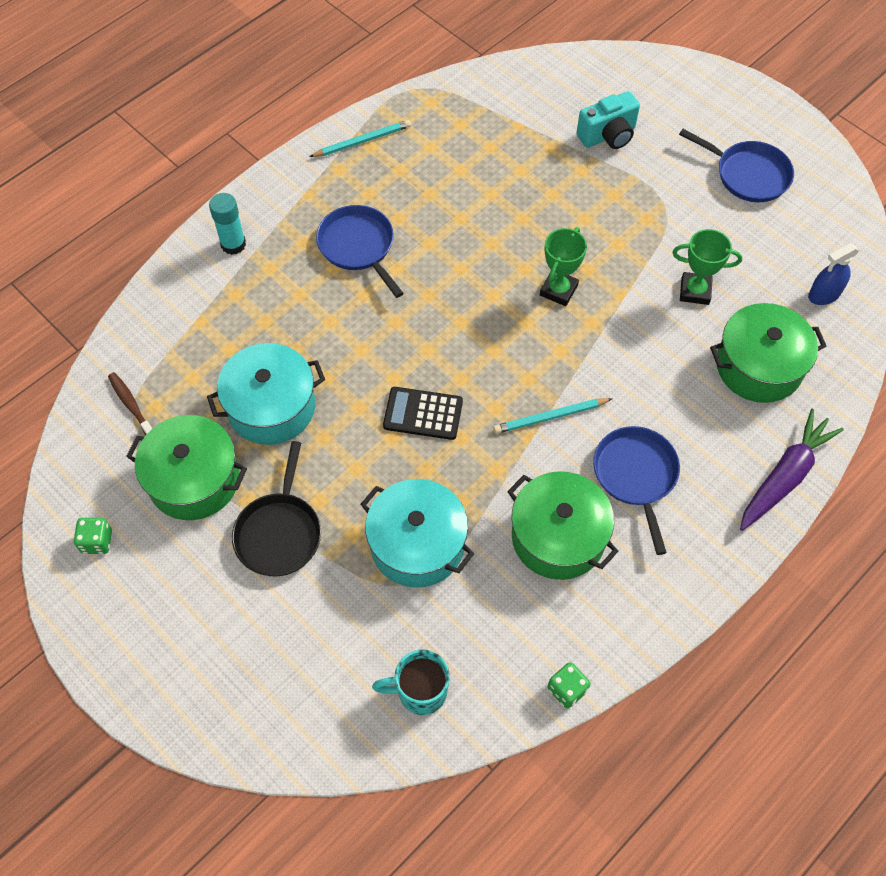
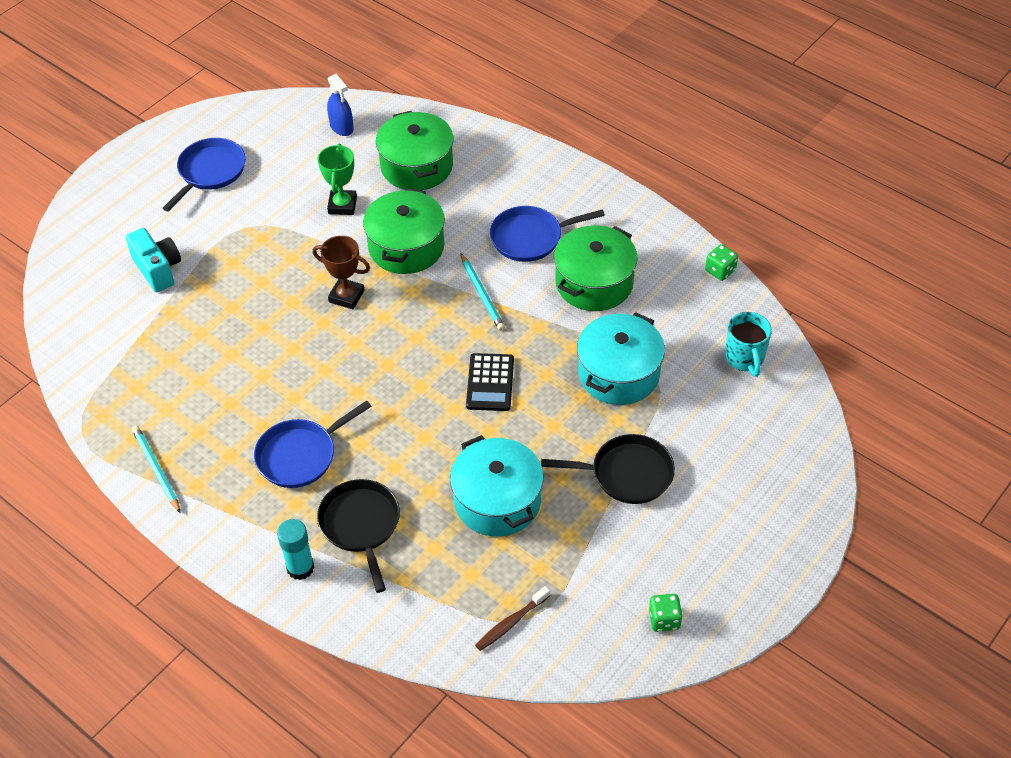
camera: 95 degrees left, 10 degrees down
green pot [126,415,247,520] -> green pot moved to [363,188,445,274]
green trophy [540,227,587,306] -> brown trophy [312,236,370,309]
purple carrot [740,409,844,531] -> none
none -> black pan [317,479,400,593]

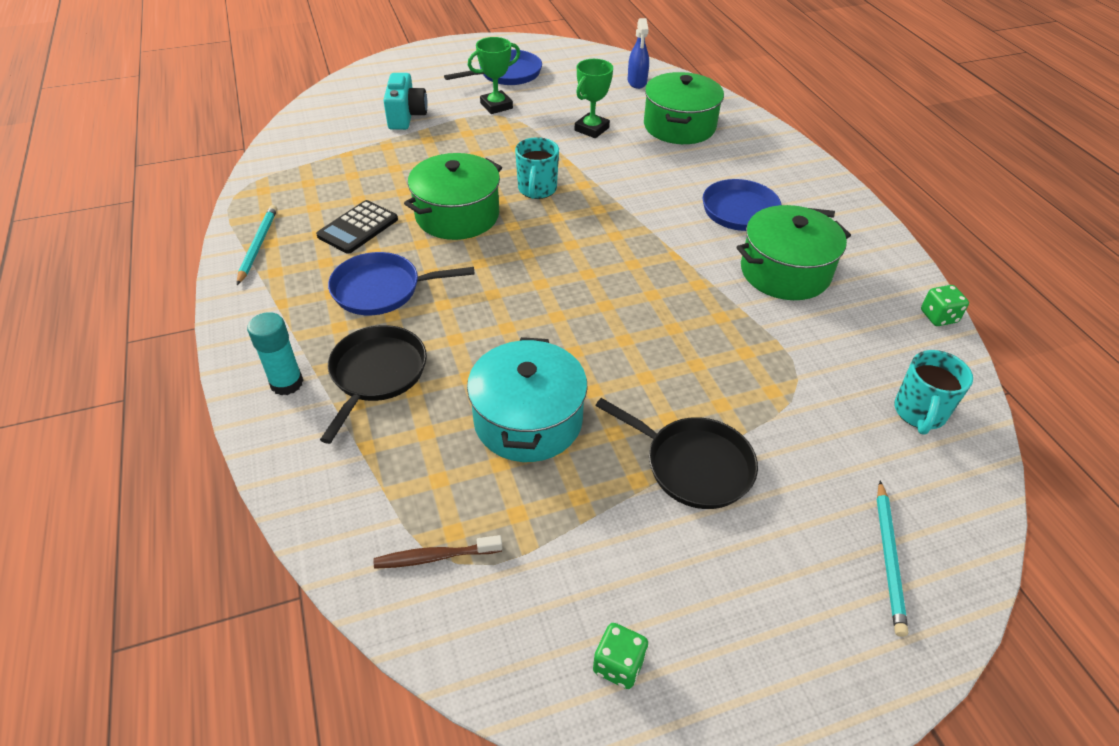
camera: 30 degrees right, 5 degrees down
brown trophy [312,236,370,309] -> turquoise mug [515,137,559,199]
green pot [363,188,445,274] -> green pot moved to [404,153,502,240]
turquoise pencil [461,253,505,331] -> turquoise pencil moved to [877,481,908,637]
black calculator [466,353,514,411] -> black calculator moved to [316,200,398,254]
turquoise pot [577,312,665,405] -> none
none -> green trophy [468,37,520,114]

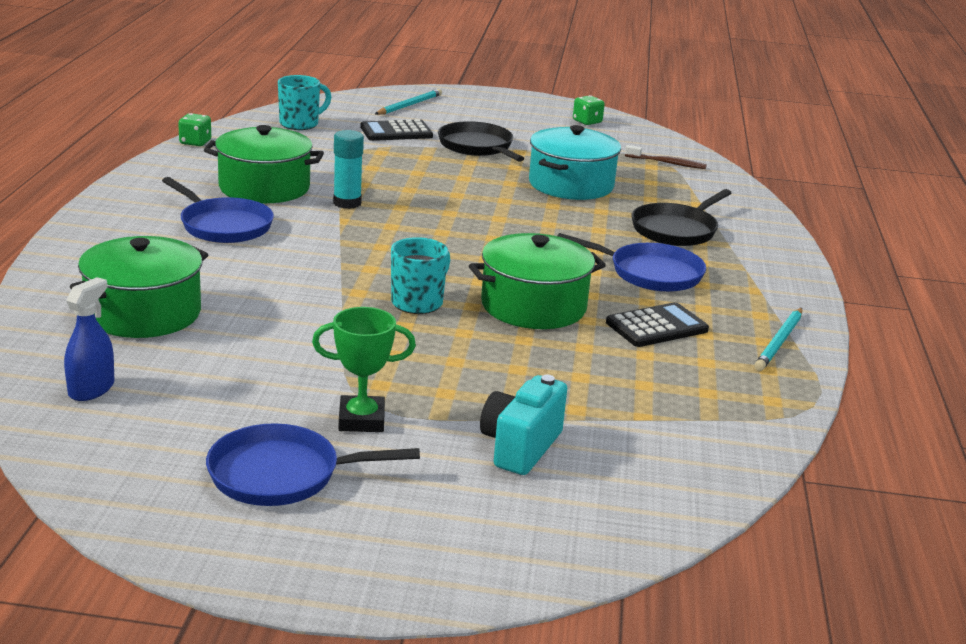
camera: 155 degrees left, 20 degrees down
turquoise glue stick [247,312,304,395] -> turquoise glue stick moved to [333,130,364,209]
green trophy [575,59,613,138] -> none
none -> black calculator [360,119,433,141]

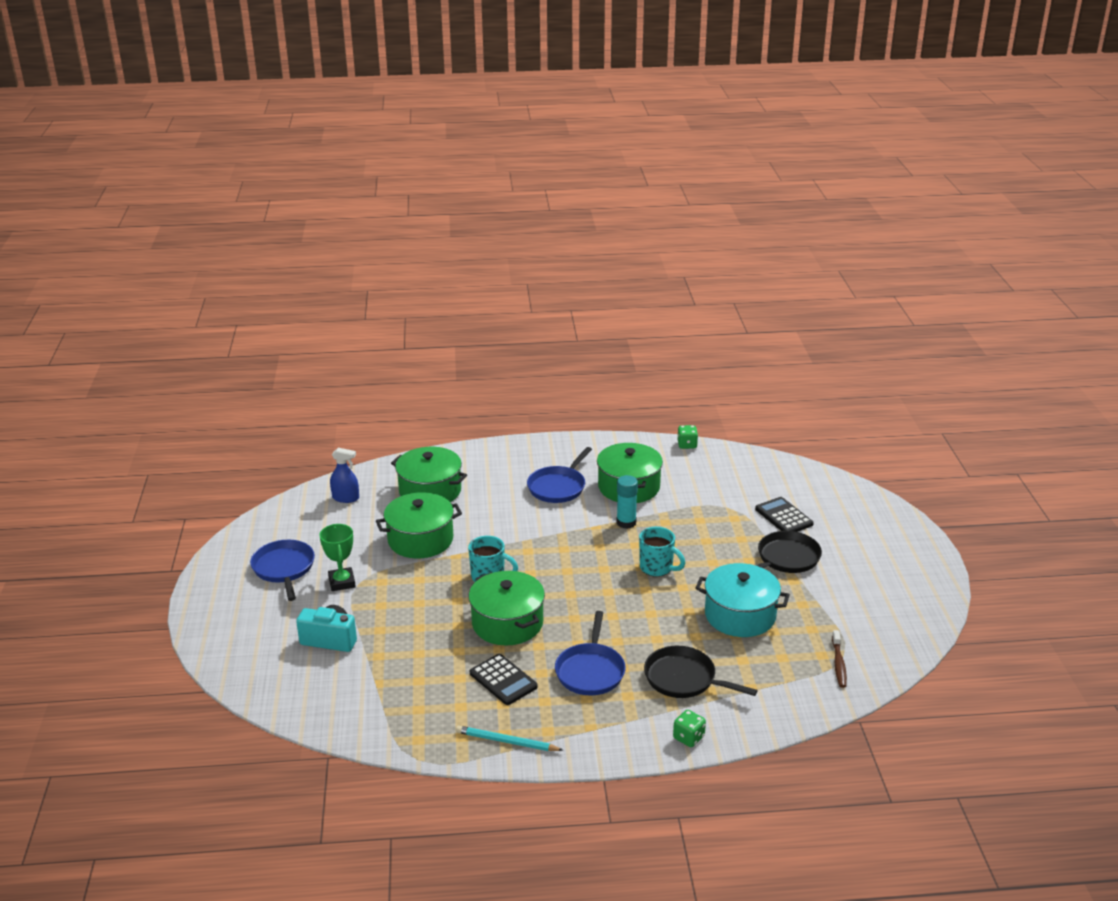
camera: 80 degrees right, 5 degrees up
turquoise mug [278,75,331,130] -> turquoise mug moved to [639,527,685,577]
turquoise pencil [375,89,442,115] -> none
green dice [573,95,605,125] -> green dice moved to [673,710,706,747]
none -> green pot [376,492,462,559]

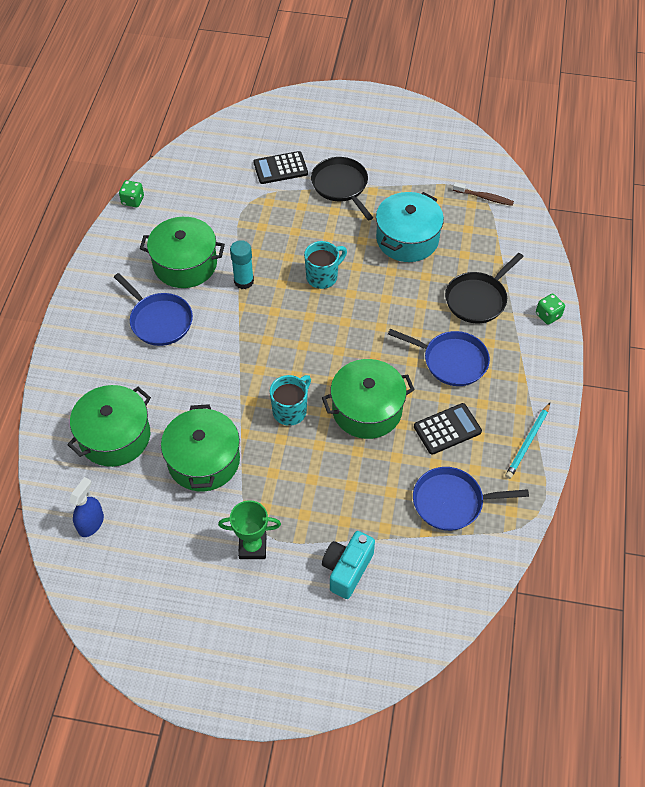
camera: 75 degrees left, 25 degrees up
blue pan [250,540,315,601] -> blue pan moved to [413,467,529,531]

